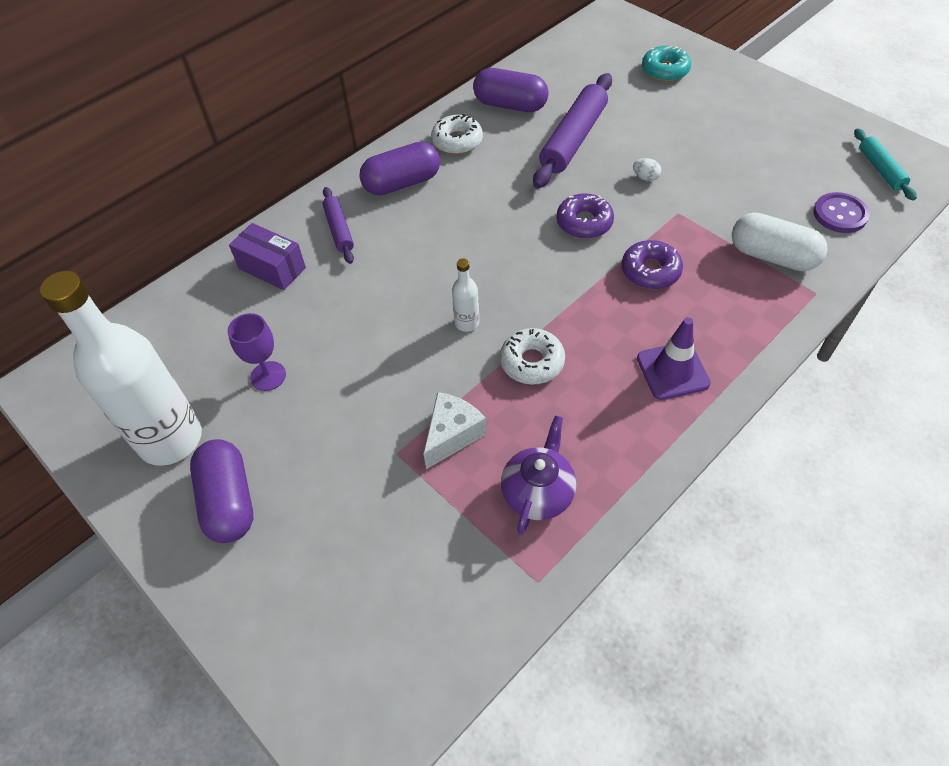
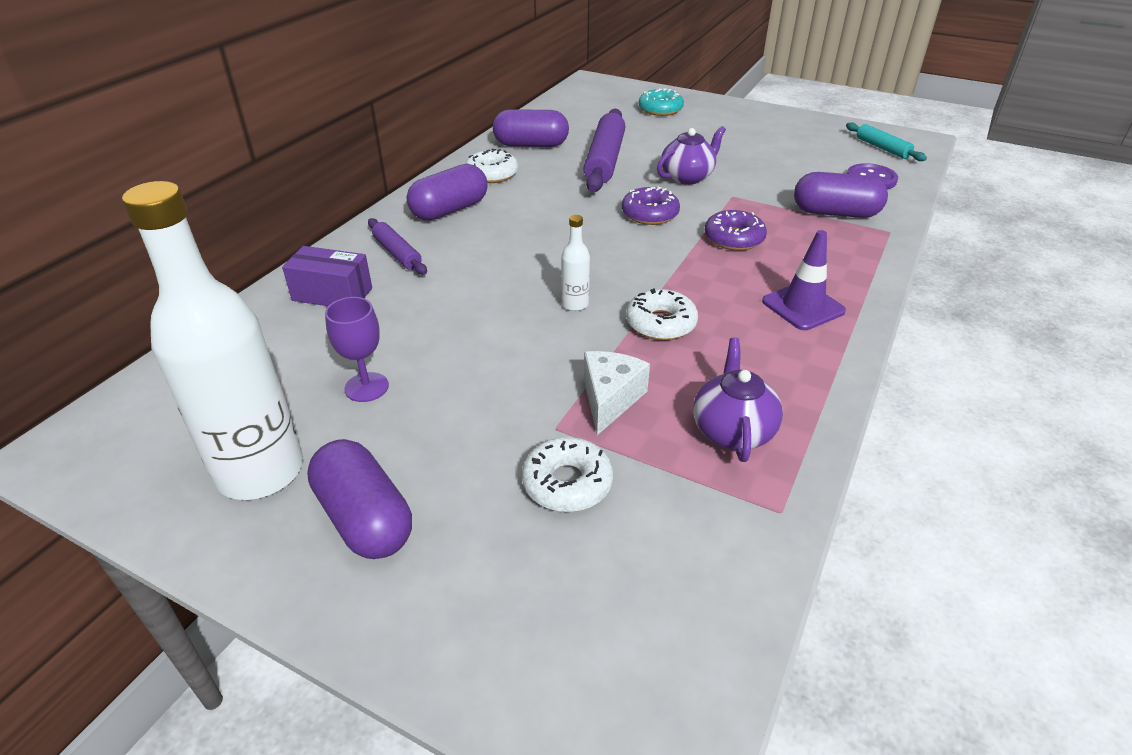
camera: 20 degrees left, 15 degrees down
white egg [633,158,661,181] -> purple teapot [657,126,726,185]
white capsule [732,213,828,271] -> purple capsule [794,172,888,218]
none -> white donut [522,437,613,512]

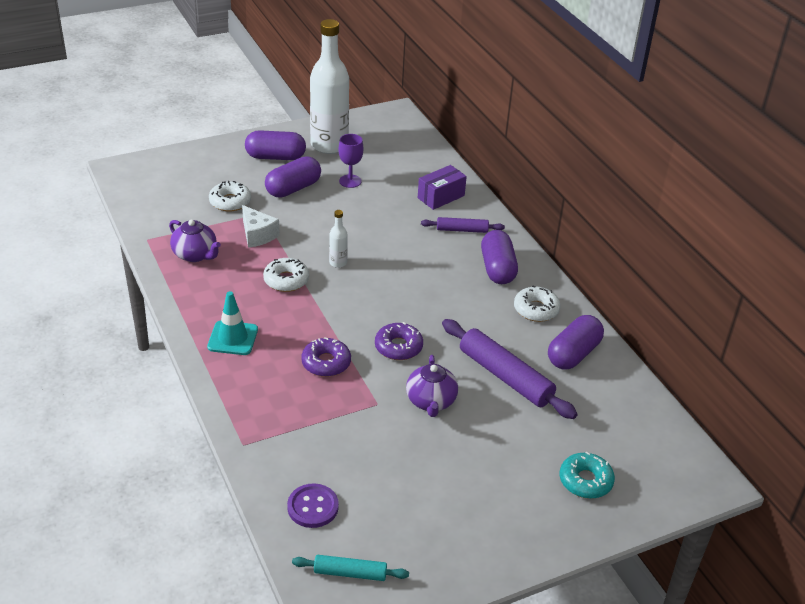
camera: 125 degrees right, 0 degrees up
purple traffic cone [762,230,846,330] -> turquoise traffic cone [207,291,258,355]
purple capsule [794,172,888,218] -> purple capsule moved to [265,156,321,198]

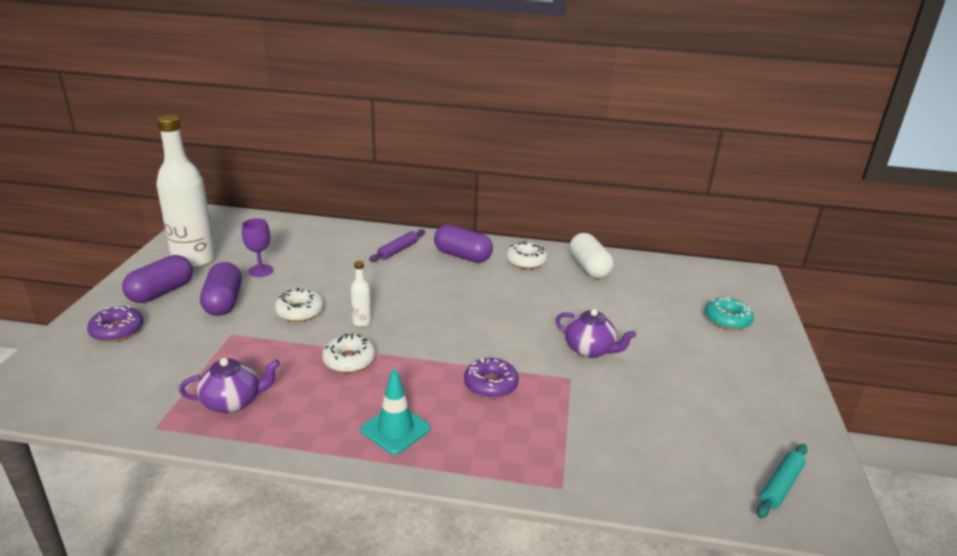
camera: 55 degrees left, 10 degrees down
white donut [209,181,251,212] -> white donut moved to [275,288,324,322]
white cheese [242,205,280,248] -> none
purple button [287,483,339,528] -> none
purple donut [375,322,423,360] -> purple donut moved to [87,306,144,342]
purple box [418,165,467,210] -> none
purple rolling pin [442,319,578,419] -> none
purple capsule [548,315,604,370] -> white capsule [569,233,614,279]

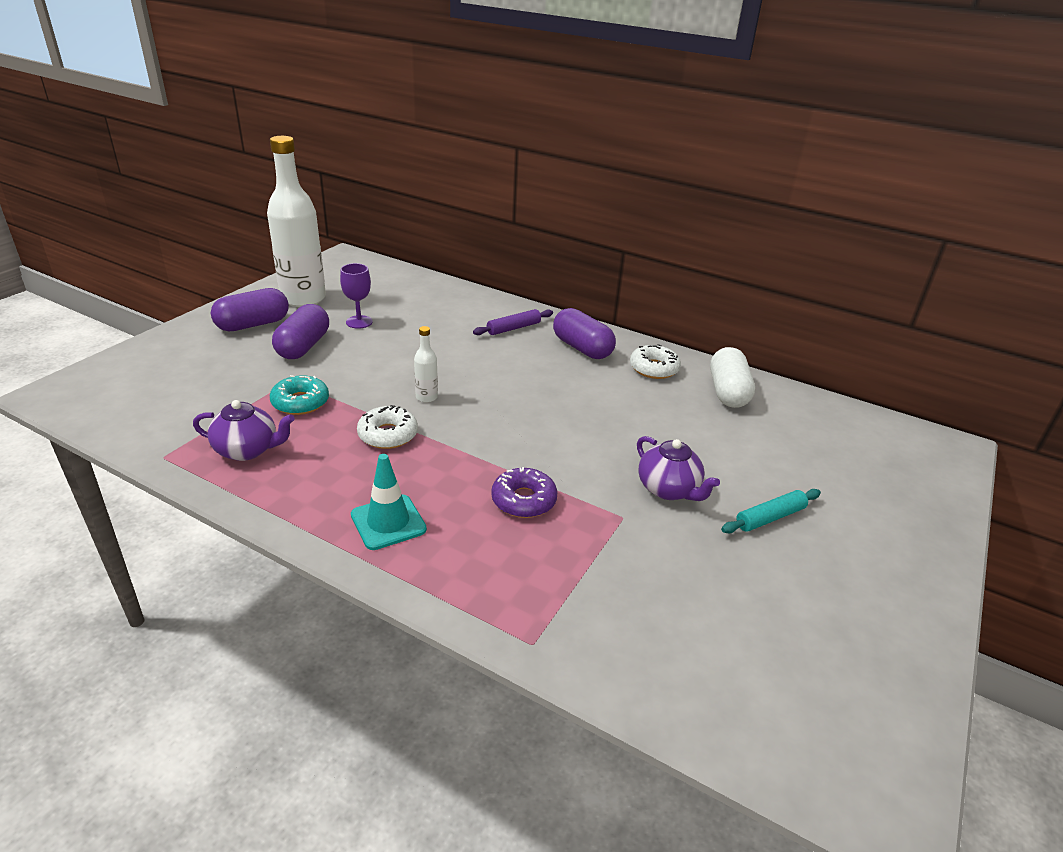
camera: 20 degrees right, 5 degrees up
purple donut [87,306,144,342] -> none
white donut [275,288,324,322] -> none
turquoise donut [705,296,754,330] -> turquoise donut moved to [270,375,329,415]
turquoise rolling pin [757,444,807,518] -> turquoise rolling pin moved to [721,489,821,533]

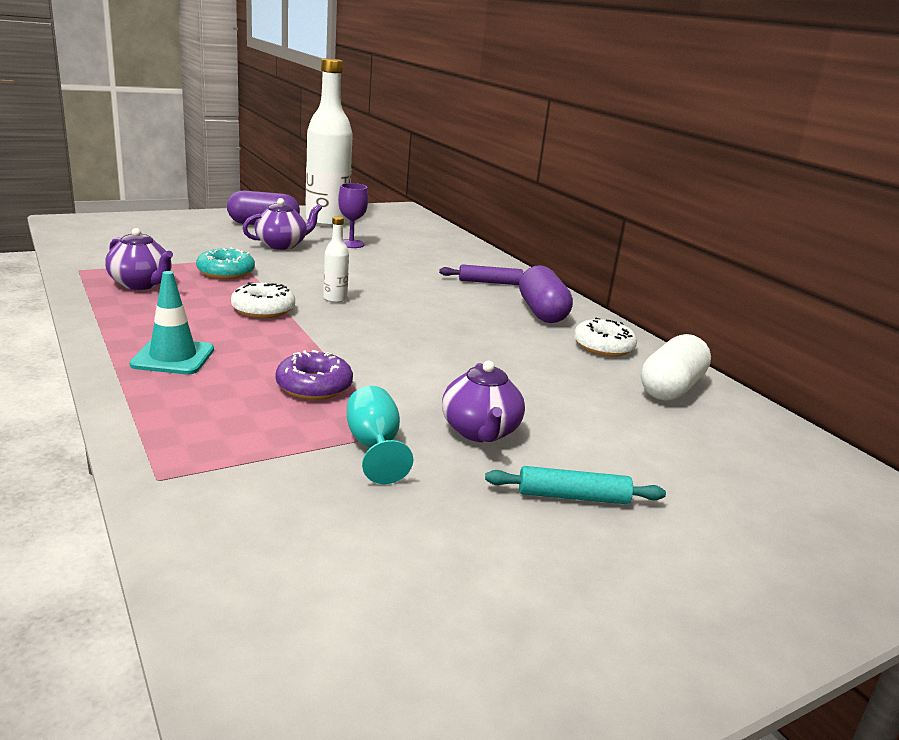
camera: 30 degrees right, 10 degrees down
purple capsule [272,304,329,359] -> purple teapot [243,198,322,250]
none -> turquoise goblet [347,386,413,484]

